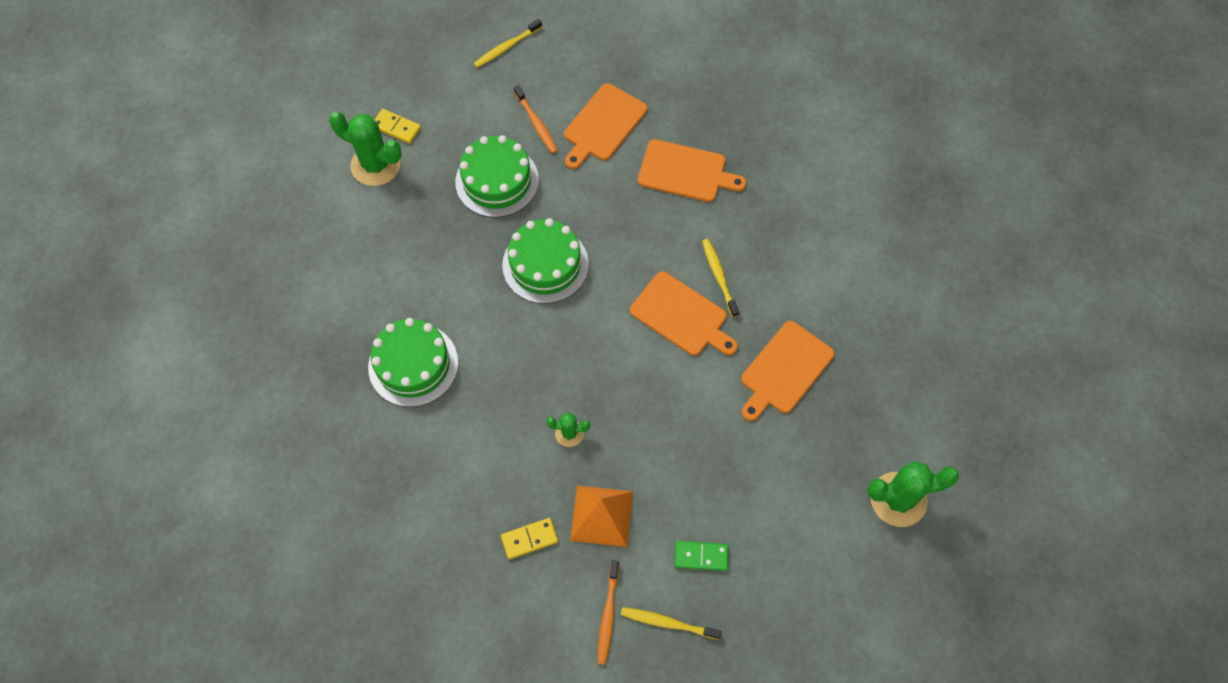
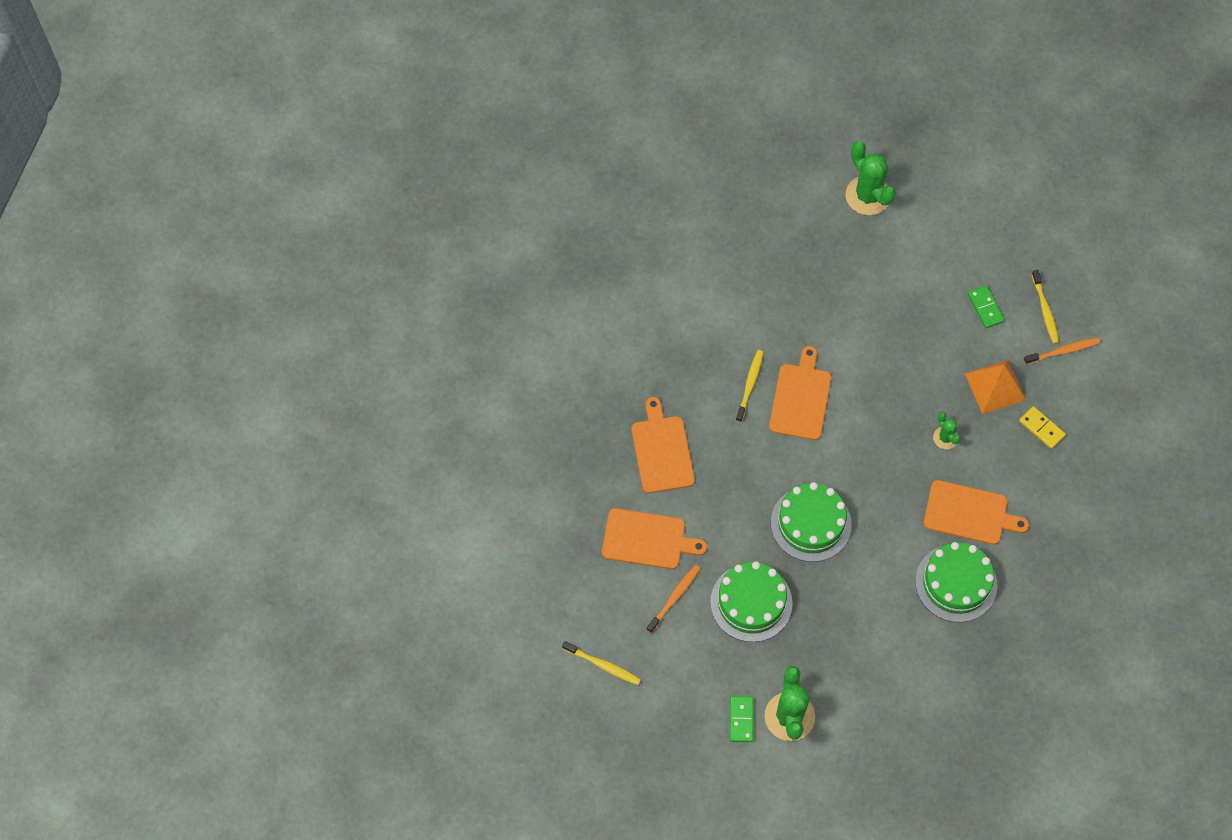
camera: 115 degrees left, 0 degrees up
yellow domino [375,109,421,144] -> green domino [730,696,753,742]
yellow toothbrush [702,239,739,317] -> yellow toothbrush turned 150 degrees clockwise [736,350,763,422]
orange cutting board [741,321,834,421] -> orange cutting board moved to [924,480,1029,545]

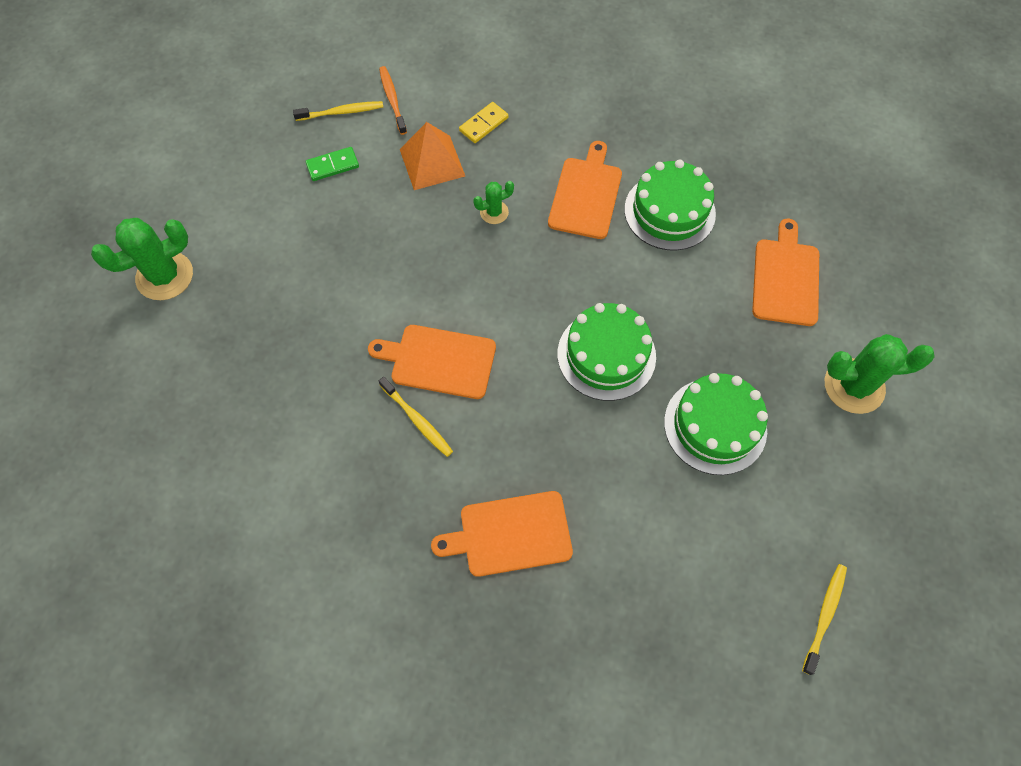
camera: 90 degrees left, 0 degrees up
orange cutting board [602,508,707,569] -> orange cutting board moved to [752,219,819,326]
orange toothbrush [646,565,701,633] -> none
green domino [730,696,753,742] -> none
yellow toothbrush [736,350,763,422] -> yellow toothbrush turned 150 degrees counterclockwise [379,377,453,457]

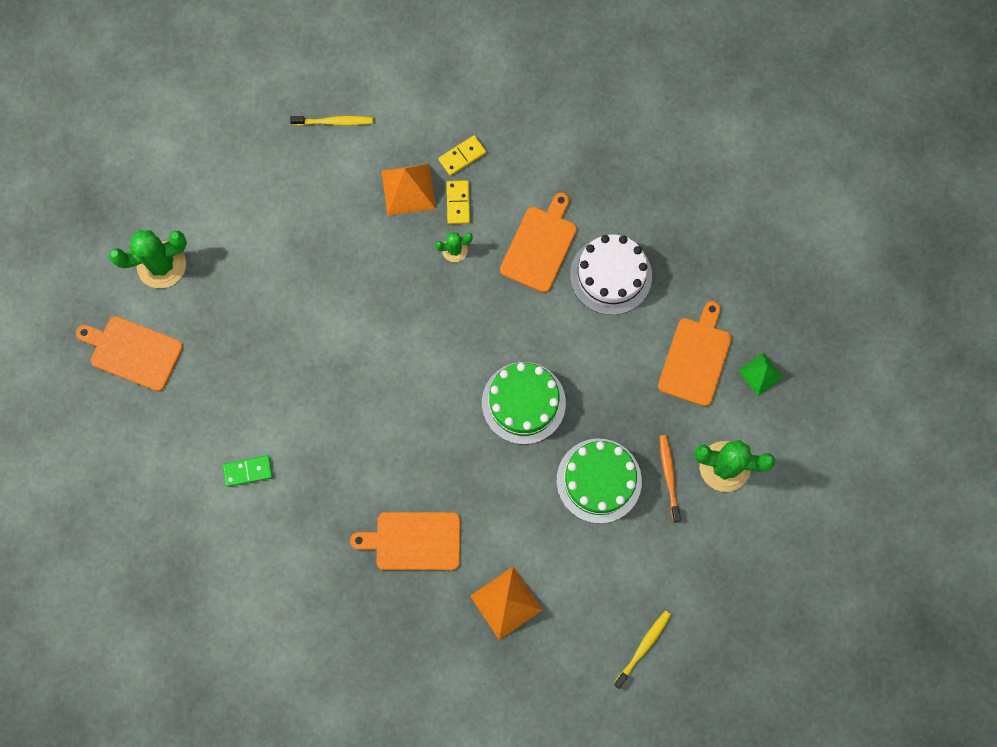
camera: 10 degrees right, 10 degrees up
green domino [306,147,359,181] -> green domino moved to [223,455,273,487]
orange cutting board [368,325,496,399] -> orange cutting board moved to [76,316,183,391]
orange toothbrush [379,66,407,135] -> orange toothbrush moved to [660,435,681,522]
yellow toothbrush [379,377,453,457] -> none
green cake [624,159,716,251] -> white cake [570,234,652,315]
none -> yellow domino [447,181,470,224]
none -> orange pyramid [470,567,543,640]
none -> green pyramid [738,352,783,396]

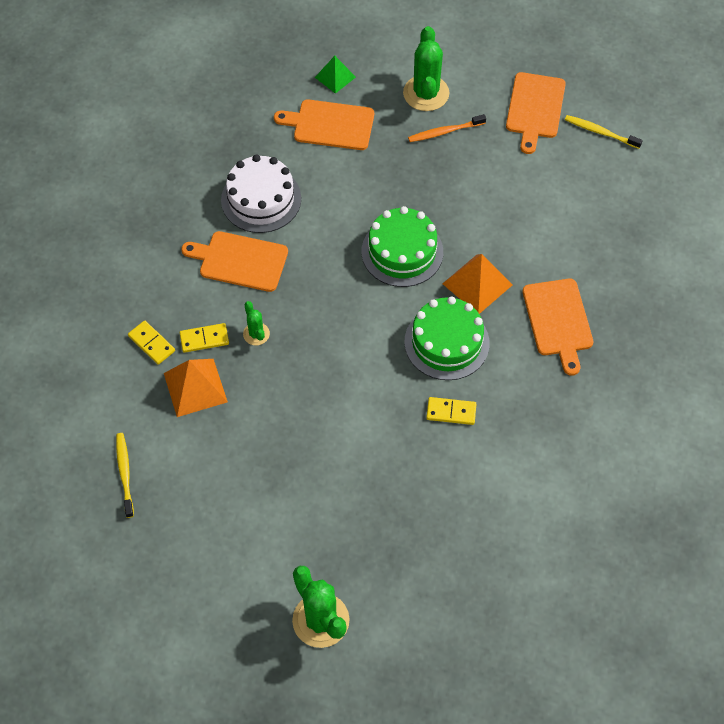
camera: 100 degrees left, 15 degrees down
orange cutting board [76,316,183,391] -> orange cutting board moved to [506,72,566,154]
green domino [223,455,273,487] -> none
orange pyramid [470,567,543,640] -> orange pyramid moved to [442,254,513,314]
green cake [556,439,642,523] -> green cake moved to [404,296,490,380]
none -> yellow domino [426,397,476,425]

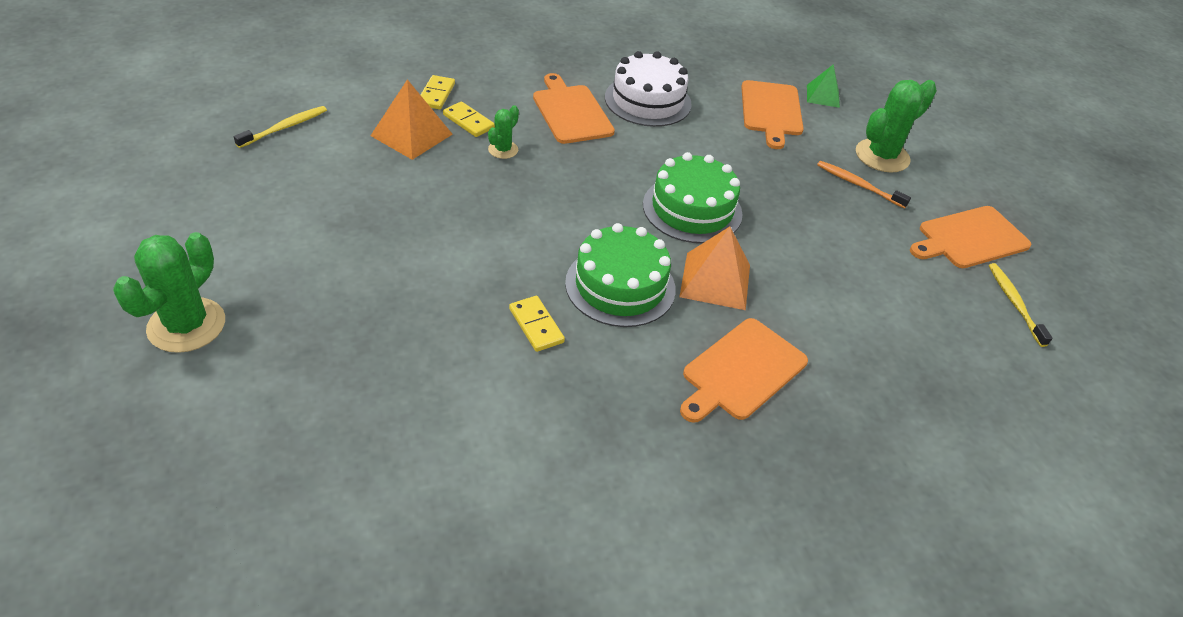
camera: 50 degrees right, 15 degrees down
orange cutting board [274,99,374,150] -> orange cutting board turned 150 degrees counterclockwise [741,80,804,149]

